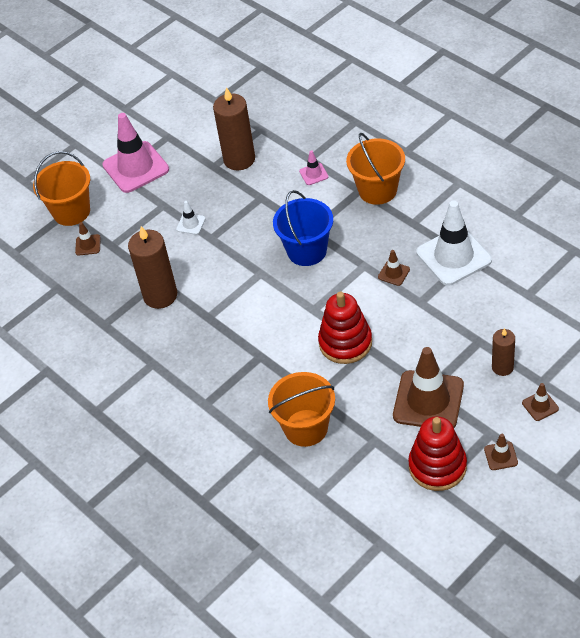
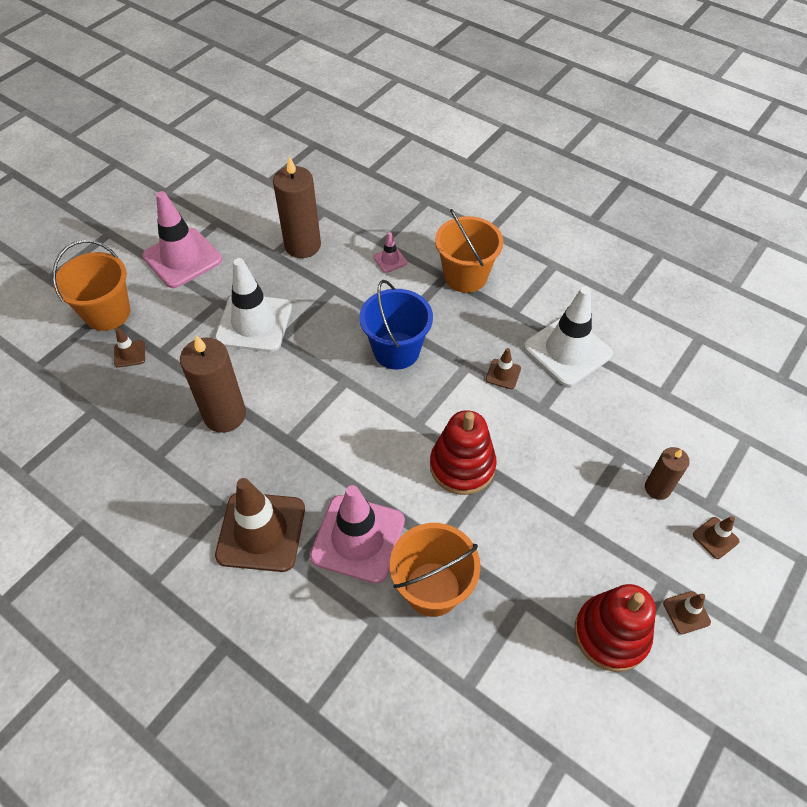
camera: 15 degrees left, 5 degrees up
white traffic cone [176,201,206,235] -> white traffic cone [215,258,292,352], size x2.28
brown traffic cone [393,347,464,428] -> brown traffic cone moved to [215,478,305,572]
none -> pink traffic cone [310,485,405,584]

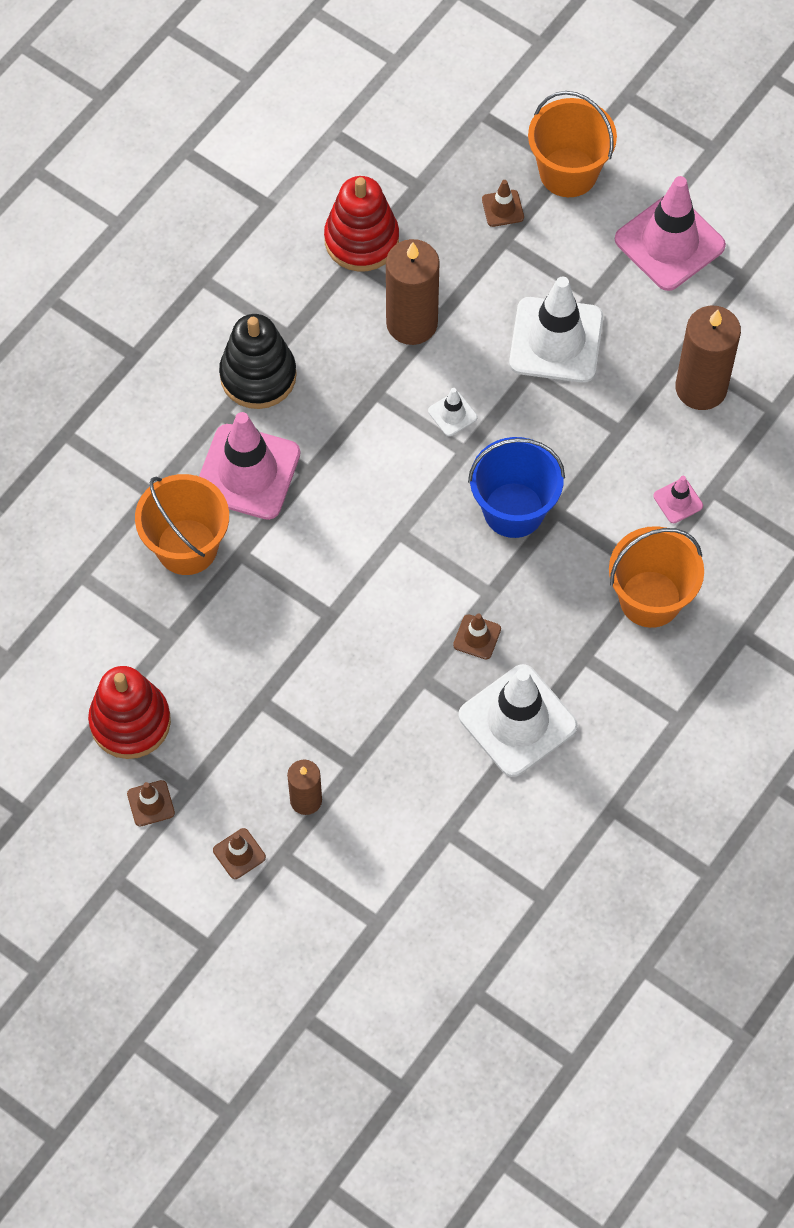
camera: 90 degrees right, 10 degrees up
brown traffic cone [215,478,305,572] -> black stacking toy [219,314,297,409]
red stacking toy [430,410,497,495] -> red stacking toy moved to [324,176,399,272]
none -> white traffic cone [428,388,477,436]

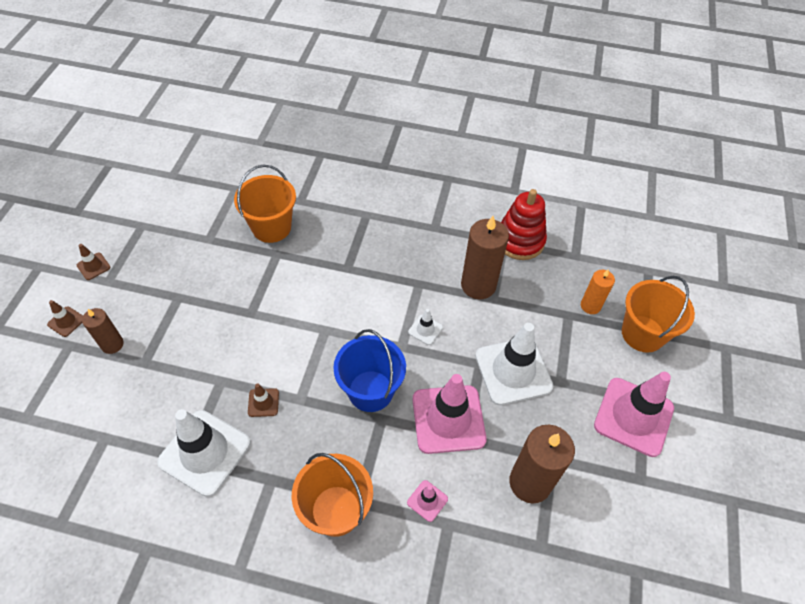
camera: 65 degrees right, 10 degrees down
red stacking toy [88,666,171,759] -> none
pink traffic cone [199,412,300,520] -> pink traffic cone moved to [412,374,487,454]
black stacking toy [219,314,297,409] -> none
brown traffic cone [482,180,524,227] -> orange candle [581,269,615,314]

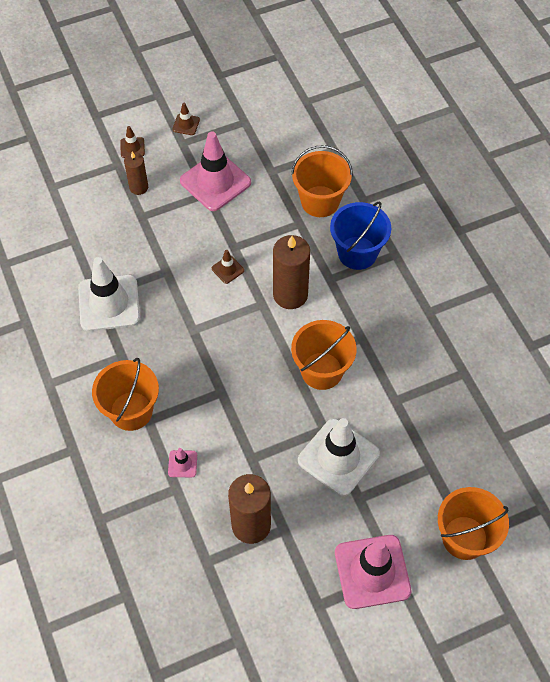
camera: 55 degrees right, 5 degrees up
brown traffic cone [248,383,279,417] -> brown traffic cone moved to [212,250,244,284]
blue bucket [333,329,406,412] -> blue bucket moved to [330,201,391,270]
white traffic cone [408,309,443,345] -> orange bucket [291,320,357,390]
pink traffic cone [412,374,487,454] -> pink traffic cone moved to [180,131,251,211]
brown candle [461,216,509,299] -> brown candle moved to [273,235,310,309]
red stacking toy [501,189,547,260] -> none
orange candle [581,269,615,314] -> none

